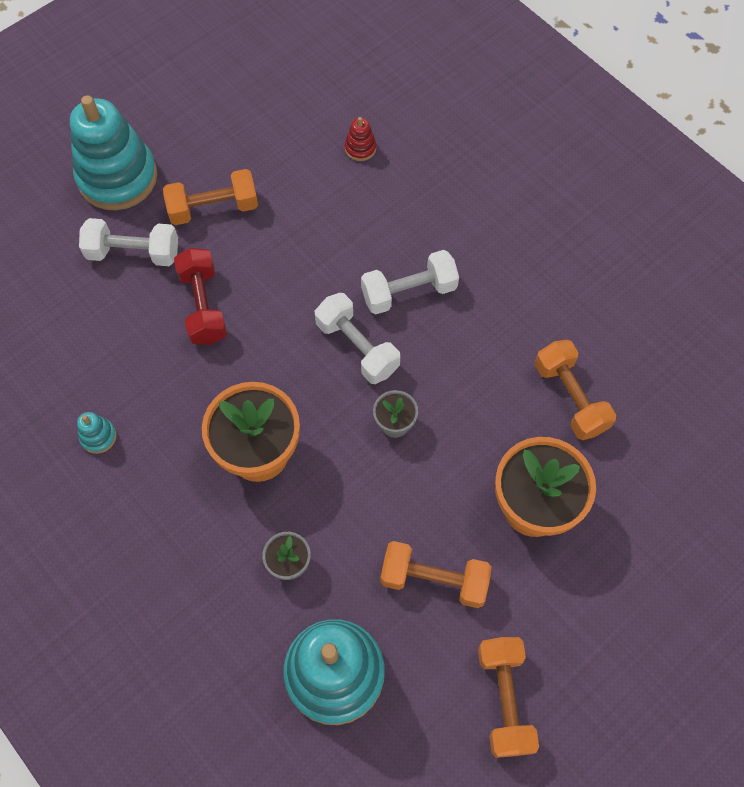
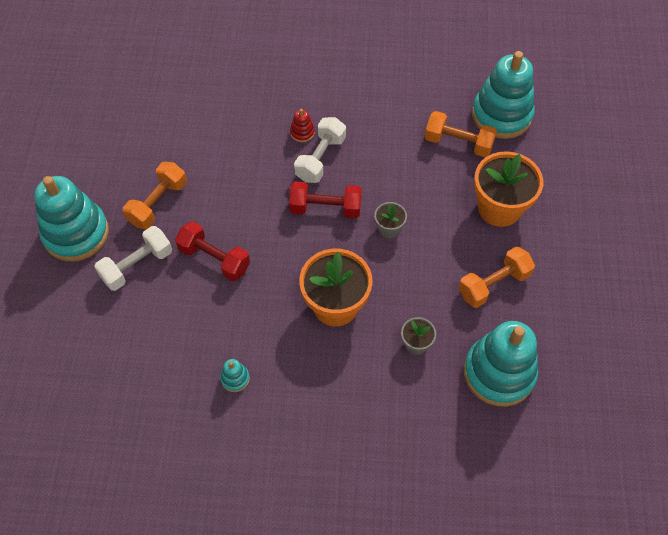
camera: 45 degrees left, 5 degrees down
white dumbbell [315,293,400,384] -> red dumbbell [289,181,362,218]
red stacking toy [345,117,376,161] -> red stacking toy moved to [290,109,315,142]
orange dumbbell [478,637,539,758] -> none
none -> turquoise stacking toy [472,51,535,139]

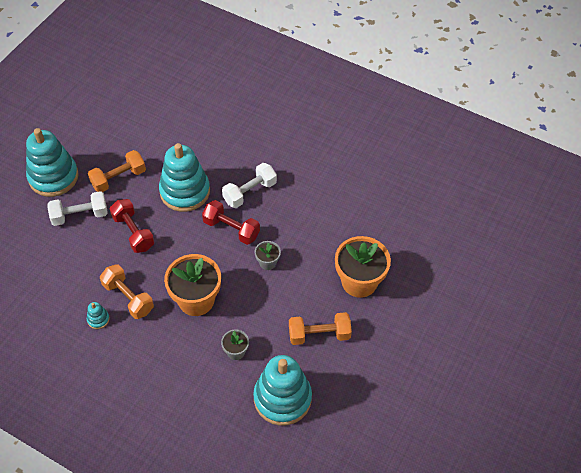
camera: 25 degrees right, 5 degrees down
red stacking toy [290,109,315,142] -> none
orange dumbbell [425,111,497,157] -> orange dumbbell moved to [100,264,154,319]
turquoise stacking toy [472,51,535,139] -> turquoise stacking toy moved to [159,143,210,212]

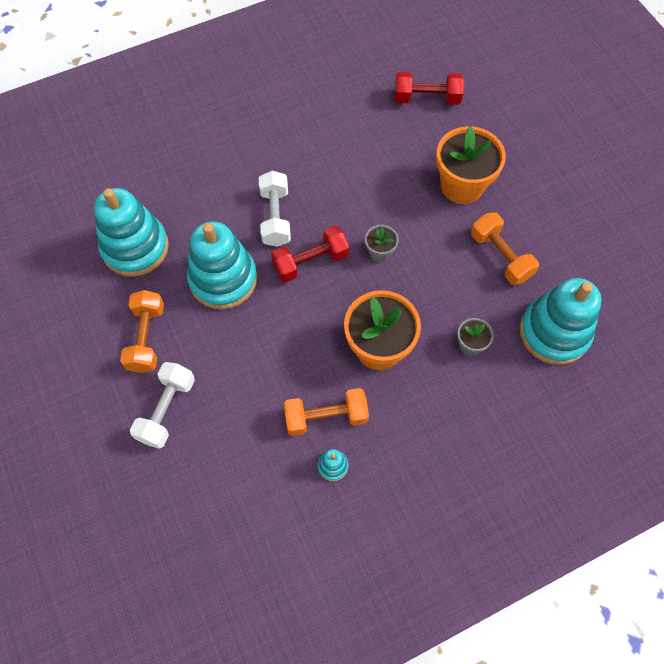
camera: 55 degrees left, 10 degrees up
turquoise stacking toy [26,128,78,197] -> turquoise stacking toy moved to [94,188,169,277]
red dumbbell [110,199,154,253] -> red dumbbell moved to [395,72,464,105]
orange dumbbell [289,312,352,345] -> orange dumbbell turned 60 degrees counterclockwise [471,212,539,285]

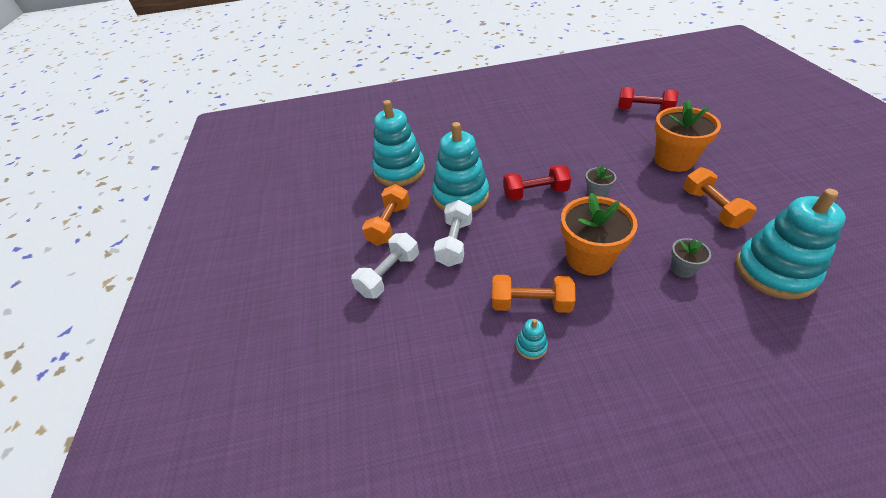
camera: 20 degrees right, 20 degrees down
white dumbbell [259,171,291,247] -> white dumbbell moved to [434,200,472,267]

